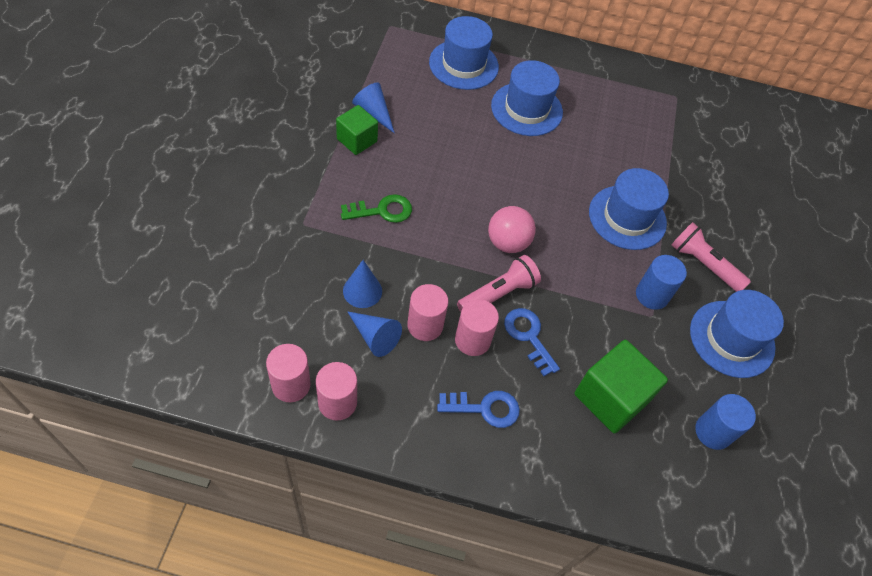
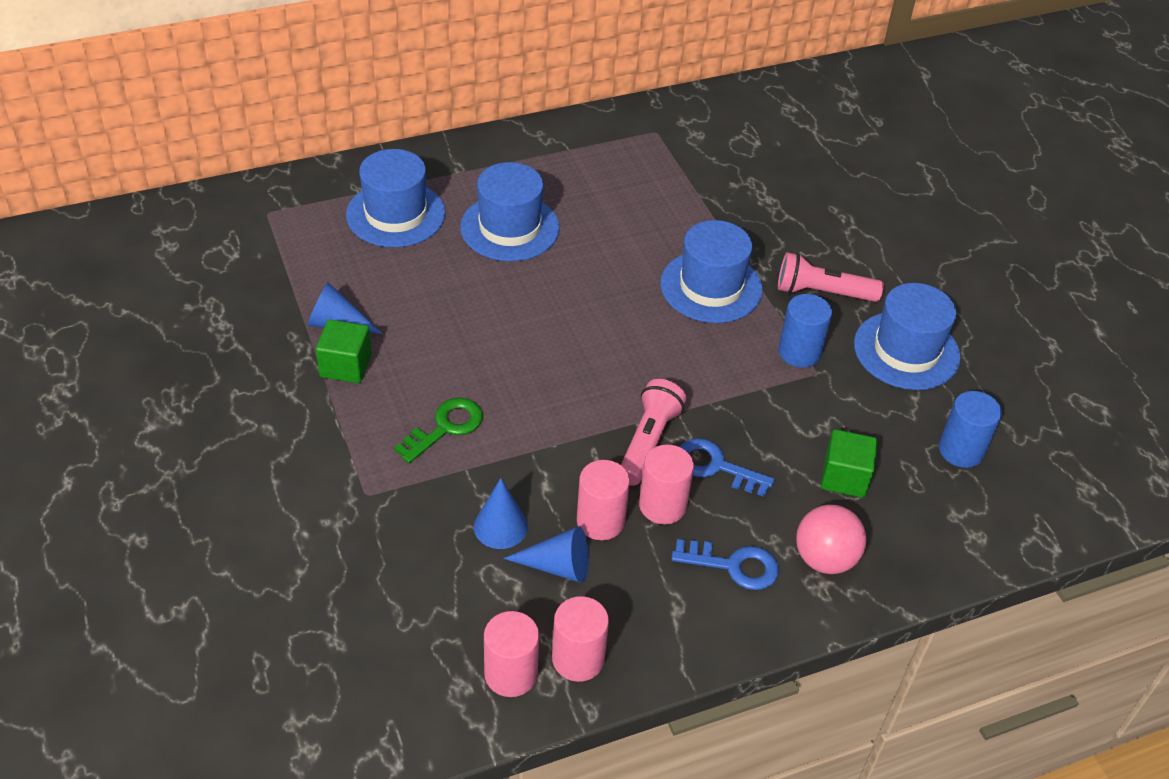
camera: 30 degrees left, 10 degrees down
blue key [437,391,520,428] -> blue key turned 45 degrees clockwise [671,539,779,590]
pink ball [488,206,536,253] -> pink ball moved to [796,505,866,574]
green cube [574,340,668,433] -> green cube [821,429,878,498], size x0.63

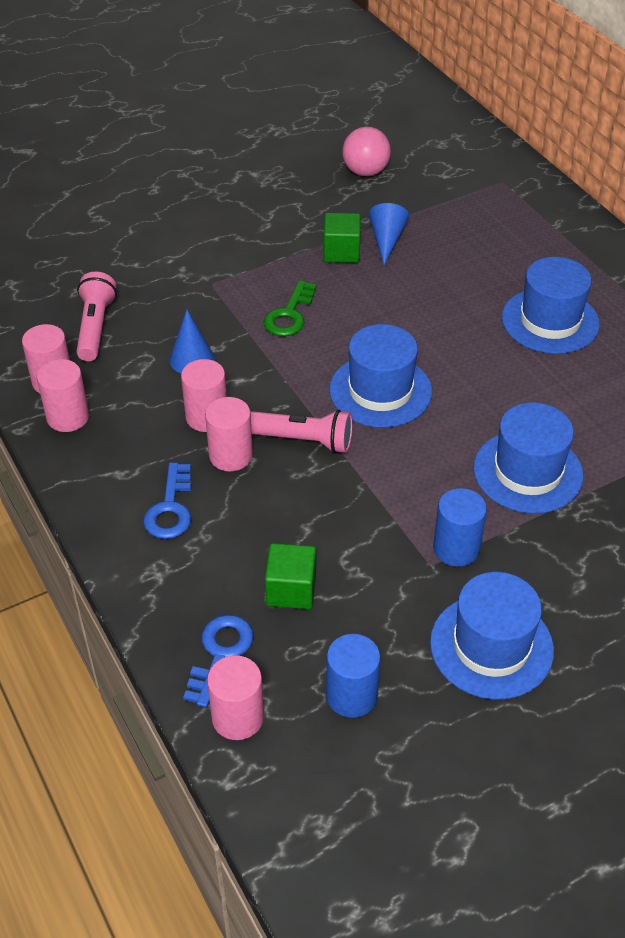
camera: 85 degrees right, 0 degrees up
blue hat [346,149,446,247] -> blue hat moved to [329,324,432,428]
green key [394,398,483,463] -> green key turned 75 degrees clockwise [263,280,317,336]
blue cone [503,526,589,583] -> none
blue key [680,438,775,497] -> blue key moved to [183,615,253,708]
pink flashlight [778,252,884,302] -> pink flashlight moved to [76,272,117,361]
pink ball [796,505,866,574] -> pink ball moved to [342,127,391,176]
none -> pink cylinder [207,655,264,740]

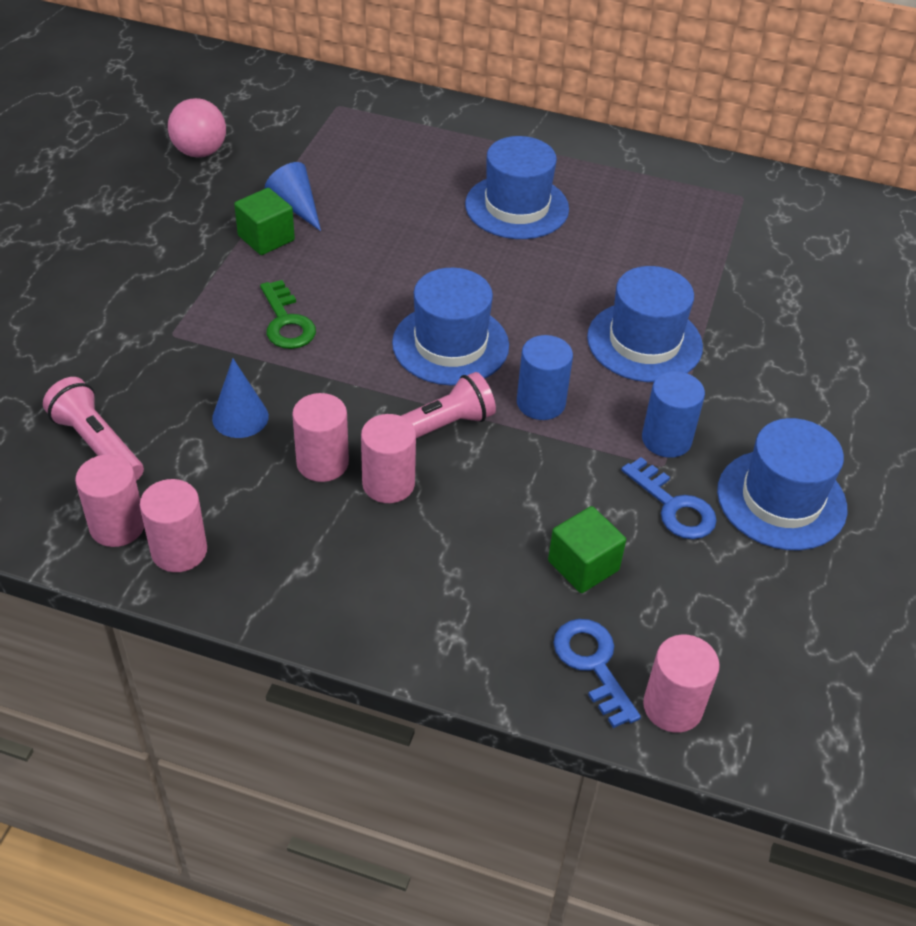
camera: 45 degrees left, 0 degrees up
blue key [143,462,191,539] -> blue key moved to [621,457,717,539]
blue cylinder [326,634,381,718] -> blue cylinder moved to [517,335,573,420]

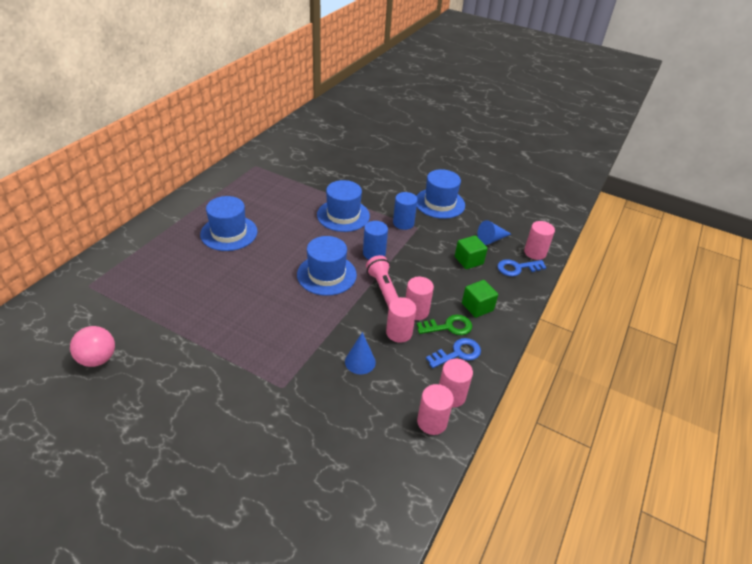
camera: 80 degrees left, 5 degrees down
pink flashlight [43,377,144,481] -> none
green cube [234,188,295,255] -> green cube moved to [462,280,498,318]
green key [260,280,316,349] -> green key moved to [417,314,472,335]
blue cone [265,162,321,231] -> blue cone moved to [478,220,511,245]
blue key [621,457,717,539] -> blue key moved to [426,338,481,368]

